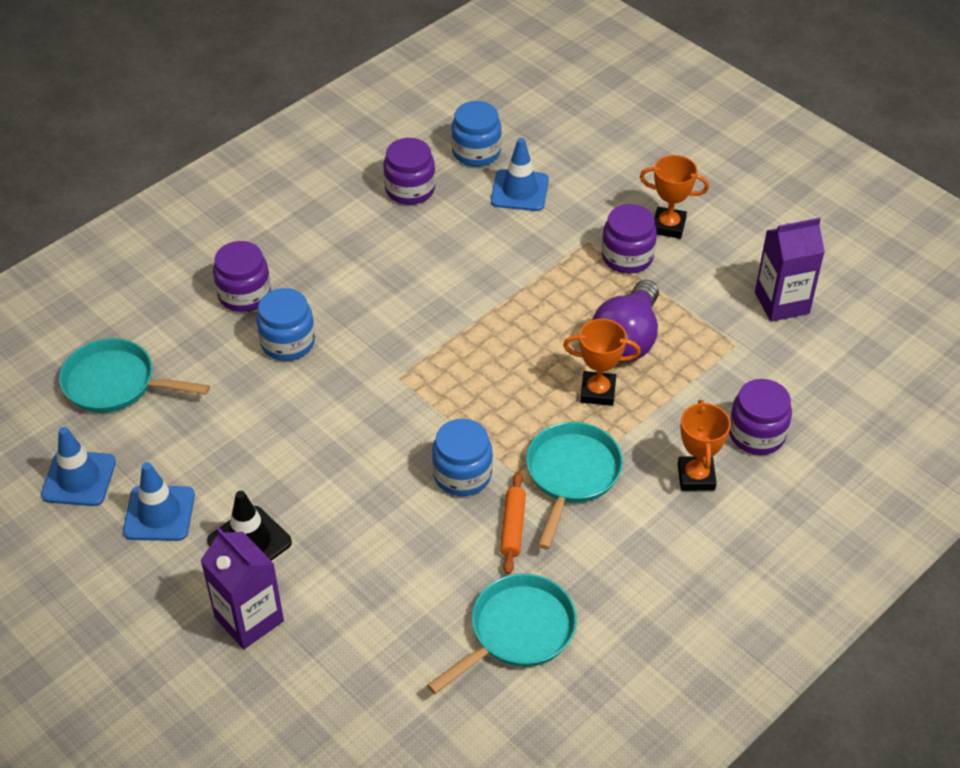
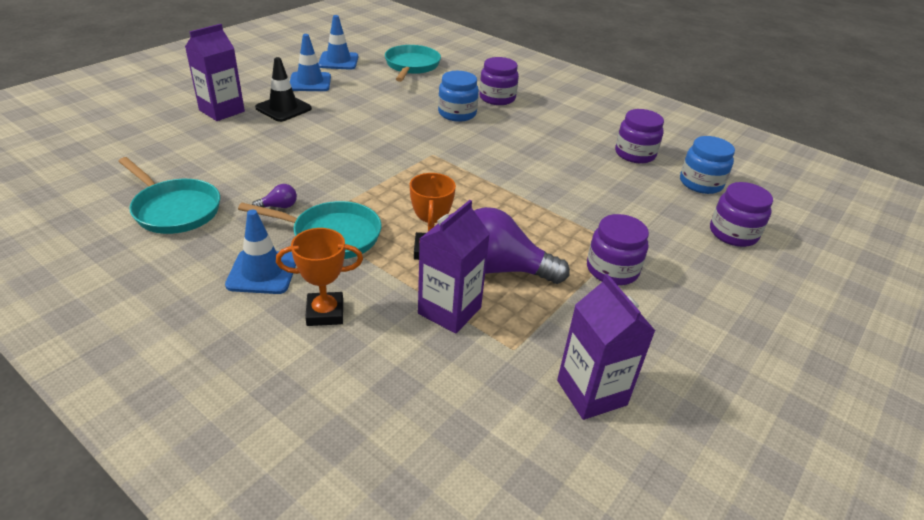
camera: 80 degrees right, 10 degrees down
blue jar [432,419,493,496] -> none
blue traffic cone [491,138,549,211] -> blue traffic cone moved to [225,210,296,294]
orange rolling pin [500,472,526,575] -> purple light bulb [252,184,297,208]
orange trophy [640,155,709,239] -> none
purple jar [729,379,792,455] -> purple jar moved to [710,182,773,247]
none -> purple carton [418,200,490,334]

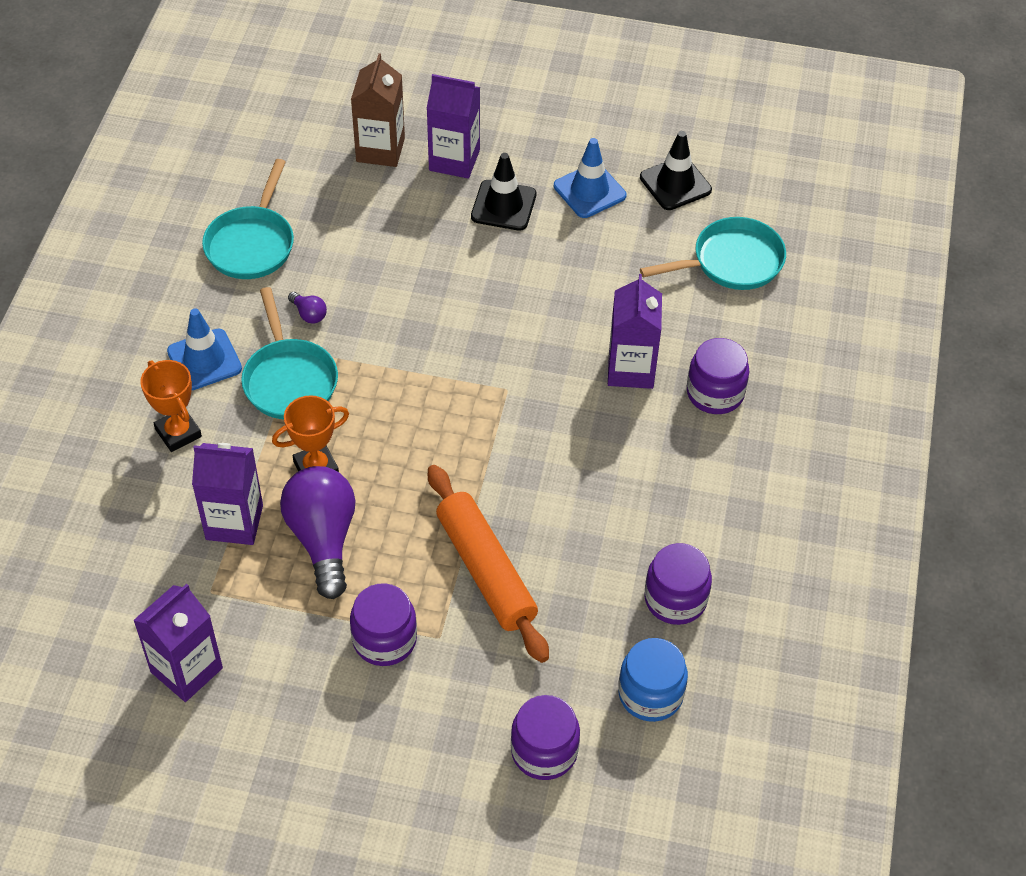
camera: 65 degrees right, 15 degrees up
blue traffic cone [318,15,358,70] -> black traffic cone [640,131,712,210]
blue jar [438,71,479,122] -> purple carton [608,274,662,389]
none -> brown carton [351,53,405,167]
none -> orange rolling pin [428,465,549,663]

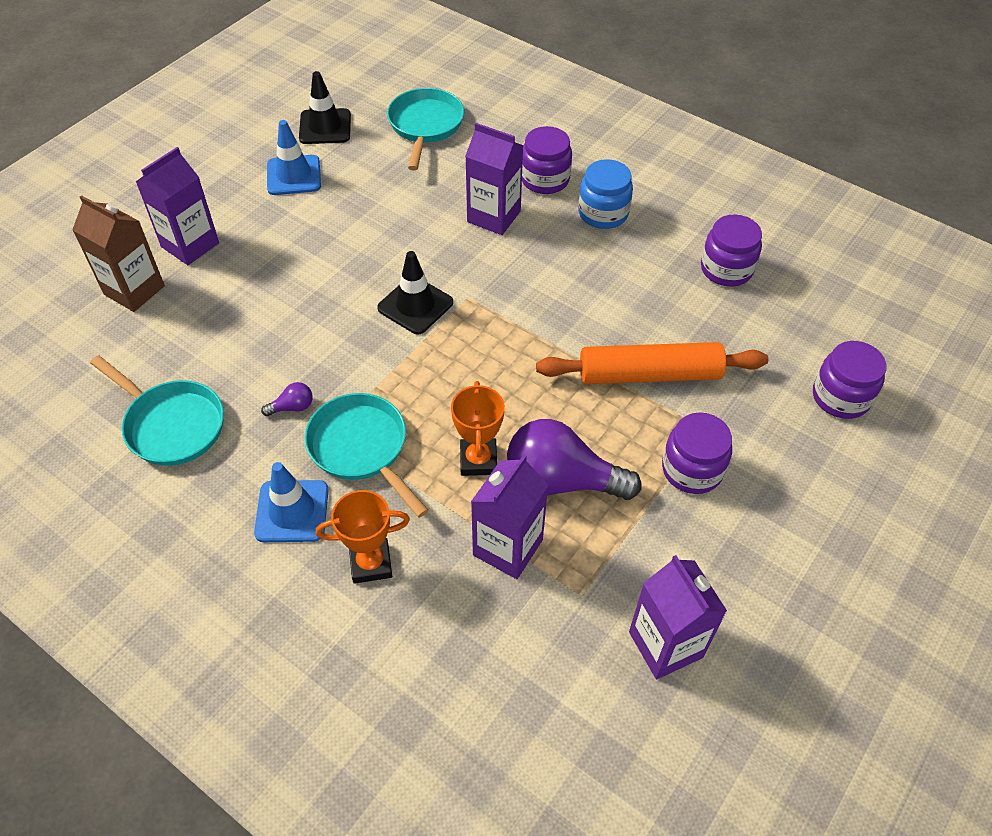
camera: 65 degrees left, 0 degrees up
turquoise pan [241,287,338,419] -> turquoise pan turned 135 degrees counterclockwise [304,393,429,518]
black traffic cone [471,153,536,231] -> black traffic cone moved to [377,251,453,334]
blue jar [618,638,688,722] -> blue jar moved to [578,159,633,229]

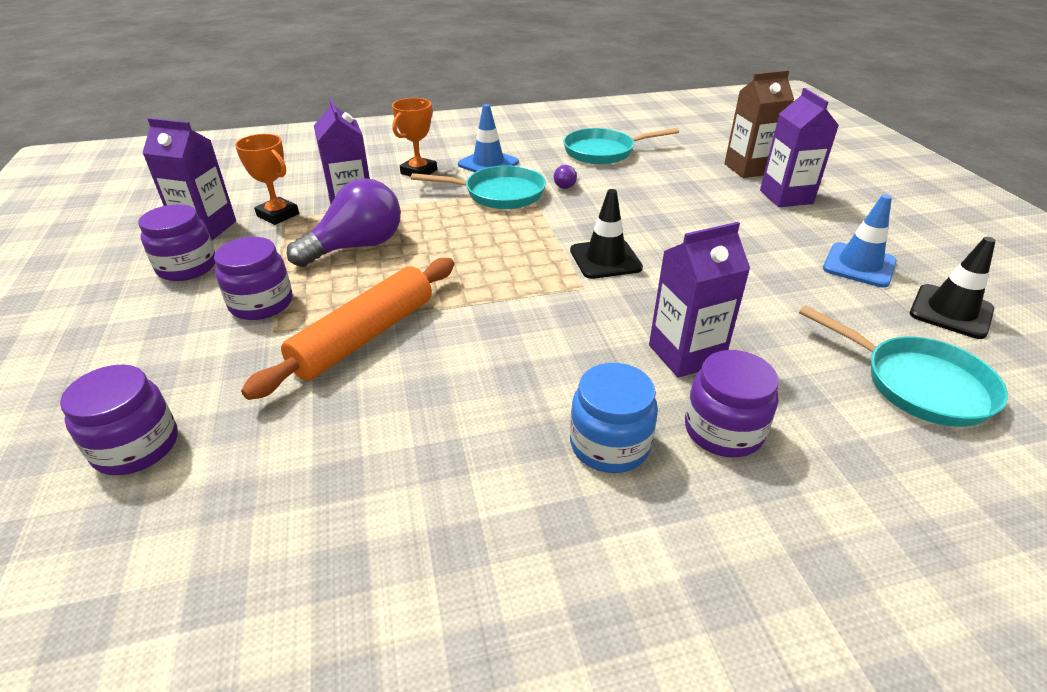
camera: 130 degrees right, 15 degrees down
orange trophy [451,381,505,476] -> orange trophy moved to [235,134,299,225]
purple jar [701,214,762,287] -> purple jar moved to [139,204,215,281]

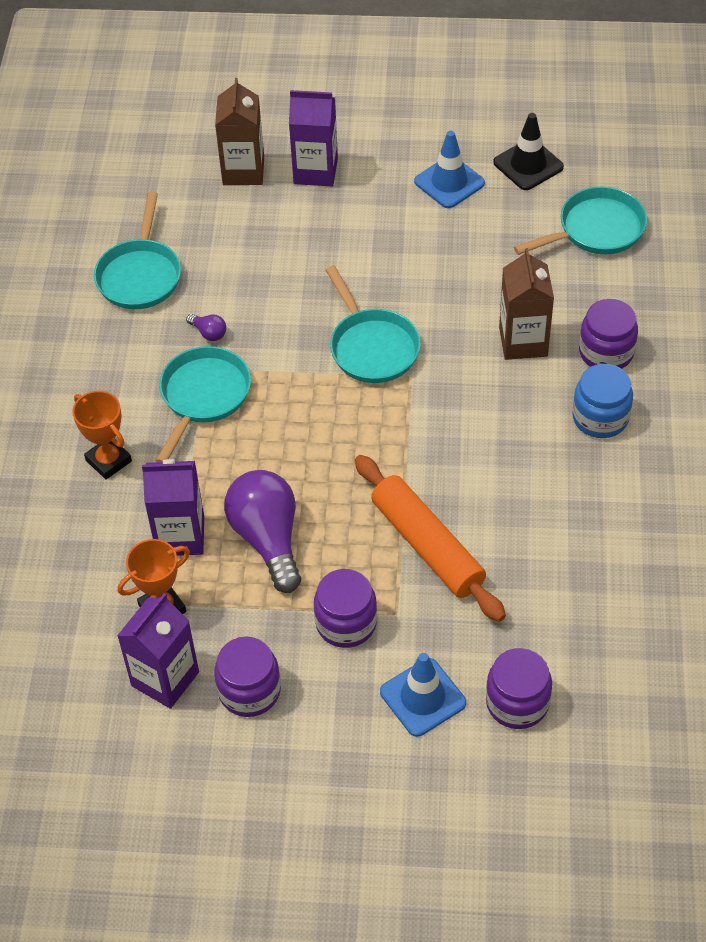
camera: 70 degrees left, 15 degrees up
blue traffic cone [458,104,519,172] -> blue traffic cone moved to [380,653,466,737]
black traffic cone [570,189,643,279] -> turquoise pan [326,266,421,383]
purple carton [649,222,750,378] -> brown carton [499,248,554,360]

